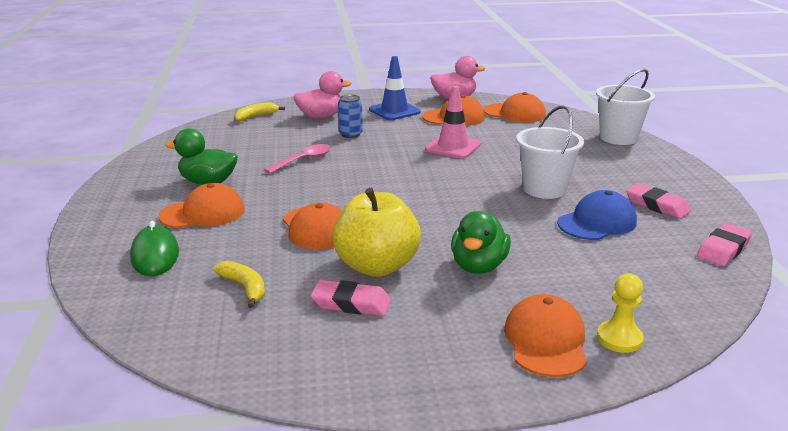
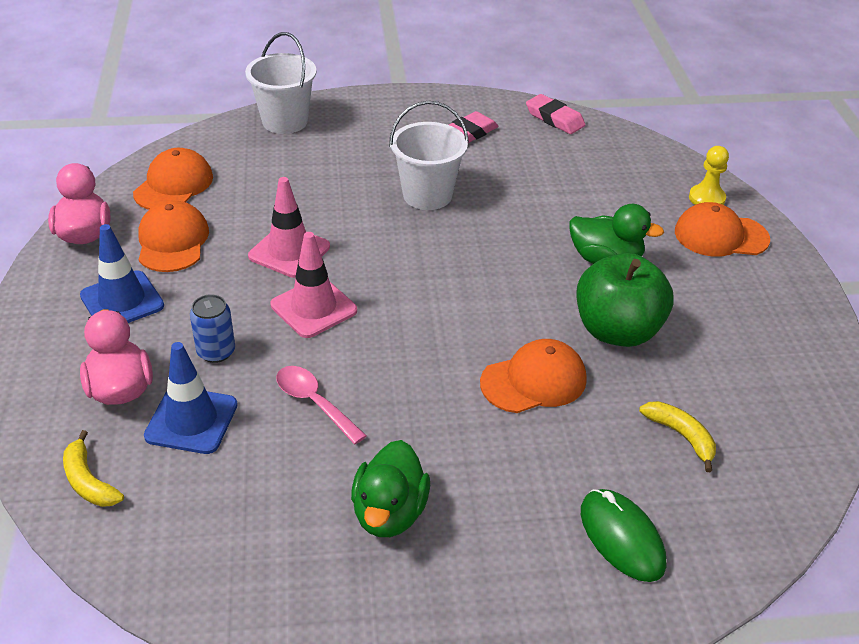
camera: 90 degrees left, 15 degrees up
green mouse [130,221,179,276] -> green mouse turned 75 degrees clockwise [581,489,666,582]
orange cap [159,183,245,228] -> none
yellow banana [213,261,265,308] -> yellow banana turned 90 degrees clockwise [639,401,716,472]
pink eraser [311,280,391,316] -> none
yellow apple [332,188,421,277] -> green apple [577,253,674,347]
blue cap [557,190,637,240] -> none
none -> blue traffic cone [144,342,238,454]
none -> pink traffic cone [270,232,357,338]

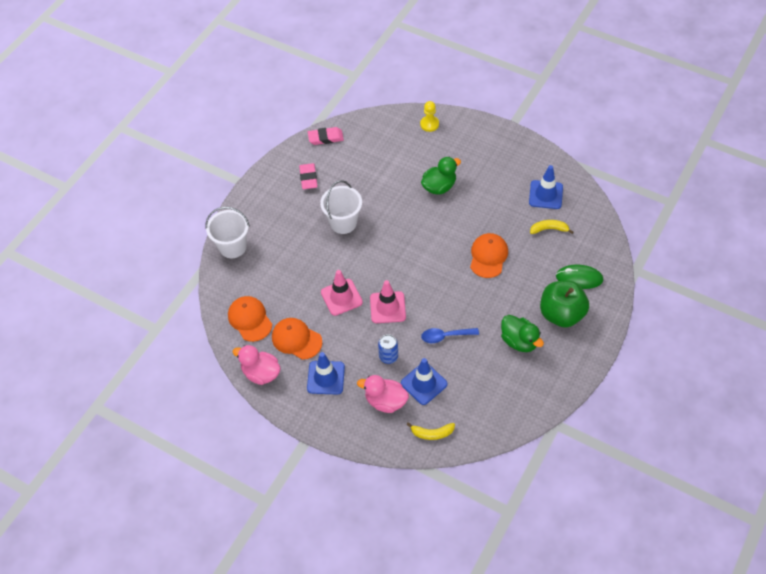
camera: 50 degrees left, 15 degrees up
pink spoon [276,366,367,444] -> blue spoon [421,328,479,343]
green apple [577,253,674,347] -> green apple moved to [540,281,589,328]
orange cap [675,202,770,257] -> none
none -> blue traffic cone [529,165,563,209]

